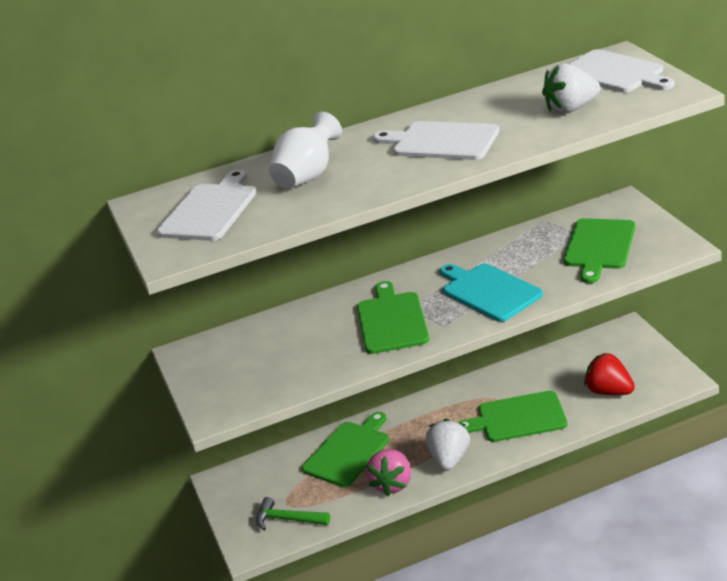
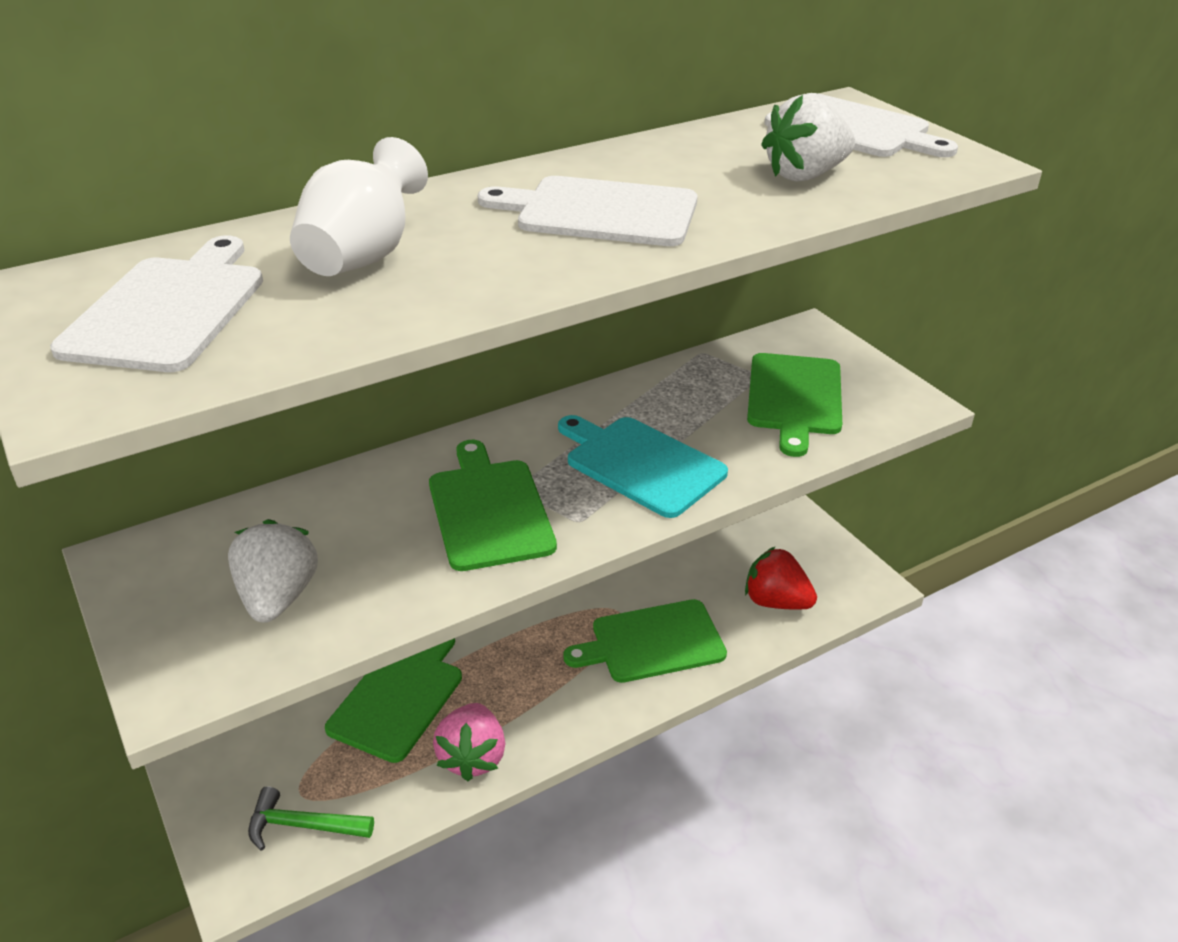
camera: 15 degrees left, 5 degrees up
white strawberry [426,419,470,471] -> white strawberry moved to [228,519,318,623]

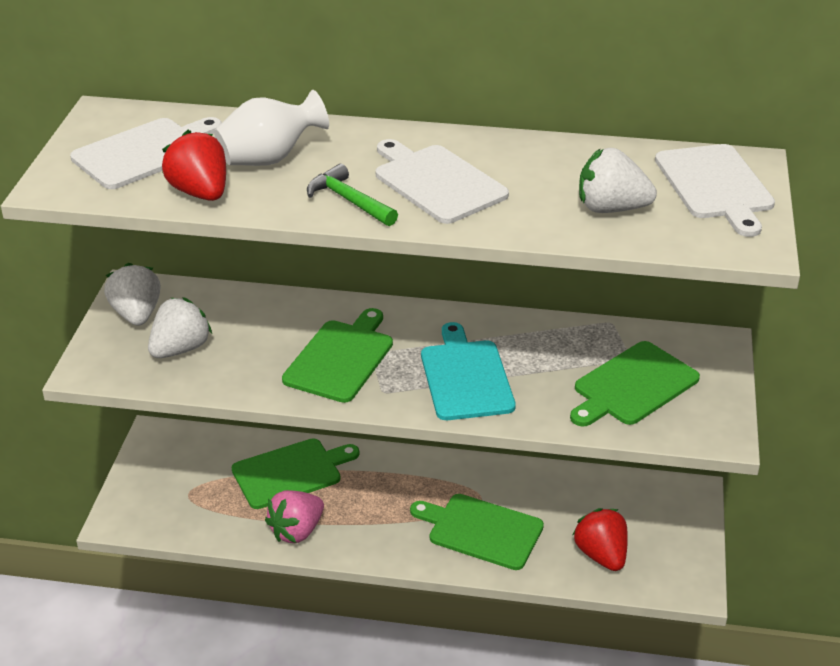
camera: 40 degrees right, 0 degrees up
green hammer [248,786,374,851] -> green hammer moved to [307,164,398,226]
none -> white strawberry [104,263,161,326]
none -> red strawberry [162,130,226,201]

